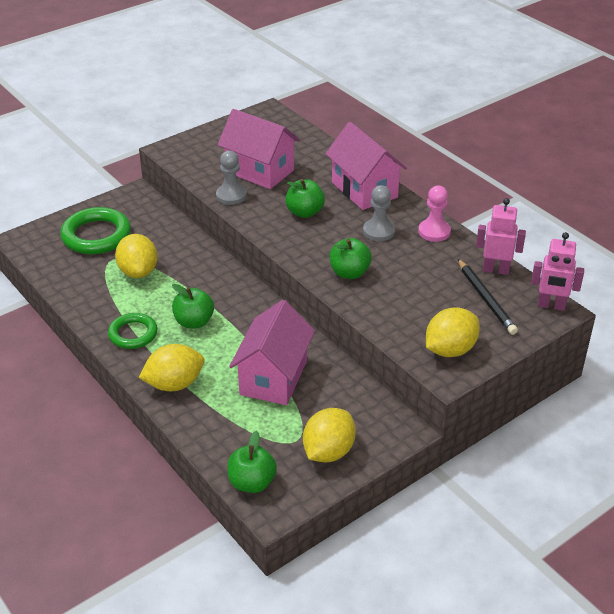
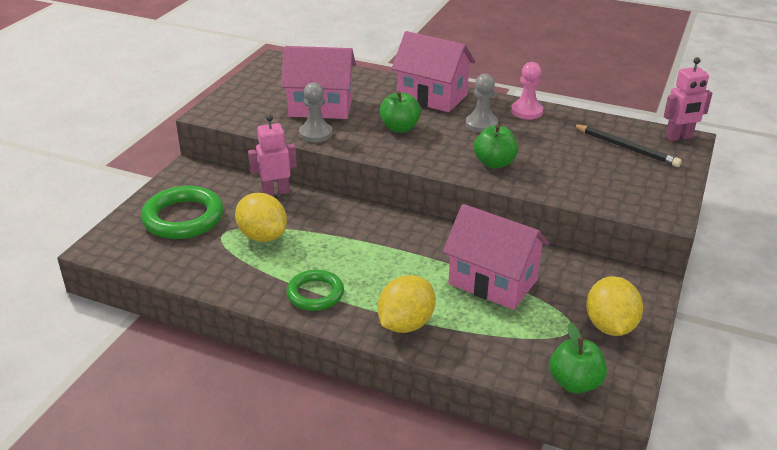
camera: 30 degrees left, 5 degrees down
green apple [172,284,214,328] -> none
pink house [229,300,315,405] -> pink house turned 45 degrees counterclockwise [443,204,549,310]
yellow lemon [426,307,480,357] -> none
pink robot [476,198,526,275] -> pink robot moved to [248,115,297,196]

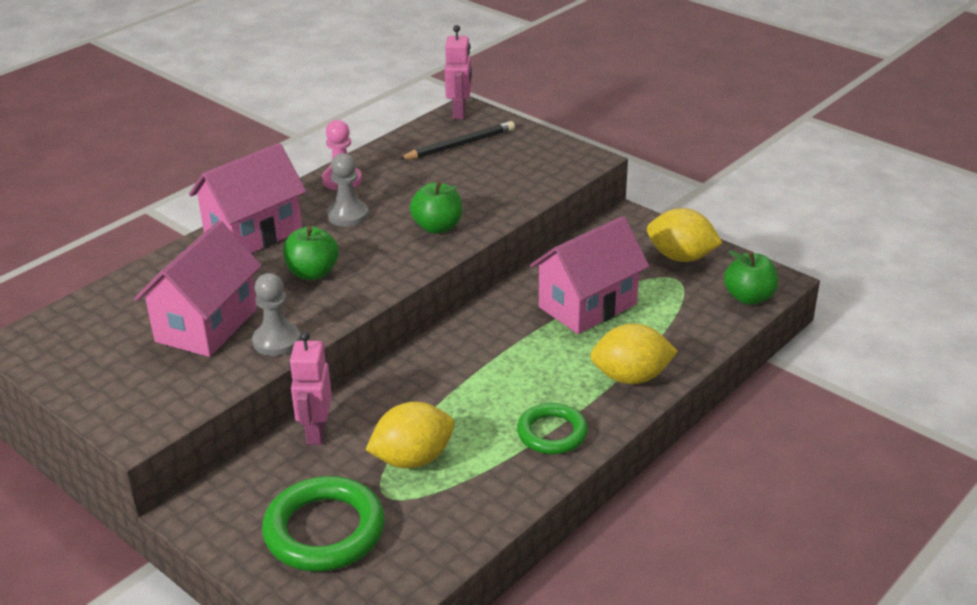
camera: 70 degrees left, 0 degrees up
yellow lemon [378,275,436,333] -> yellow lemon turned 60 degrees counterclockwise [590,323,678,384]

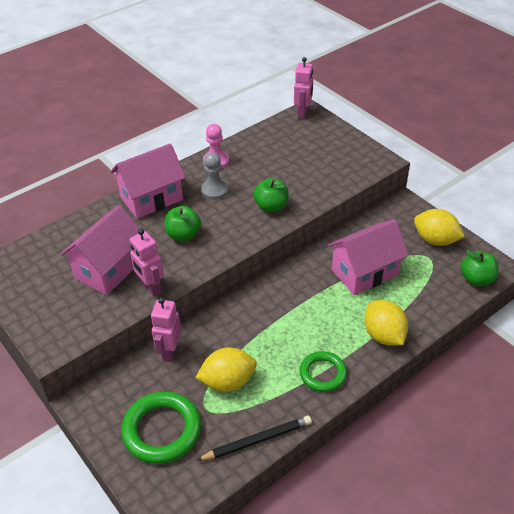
camera: 10 degrees right, 10 degrees up
grey pawn [252,273,301,356] -> pink robot [130,229,164,296]
black pencil [399,121,515,160] -> black pencil moved to [196,415,312,461]
yellow lemon [590,323,678,384] -> yellow lemon turned 60 degrees clockwise [364,300,408,346]

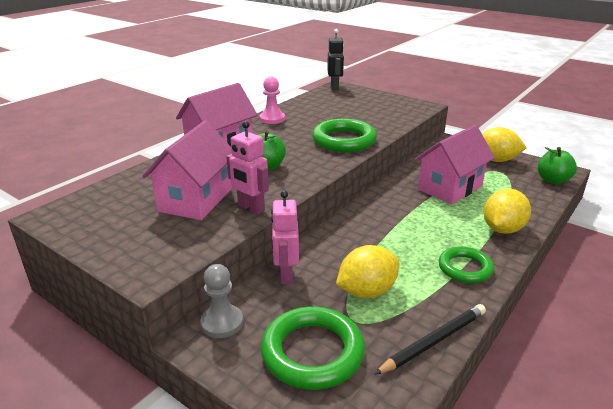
camera: 15 degrees left, 15 degrees down
grey pawn [201,152,228,200] -> grey pawn moved to [200,264,243,338]
green apple [254,178,289,212] -> green ring [312,119,377,152]
pink robot [294,57,313,119] -> black robot [327,29,344,90]
yellow lemon [364,300,408,346] -> yellow lemon turned 75 degrees clockwise [484,189,531,234]

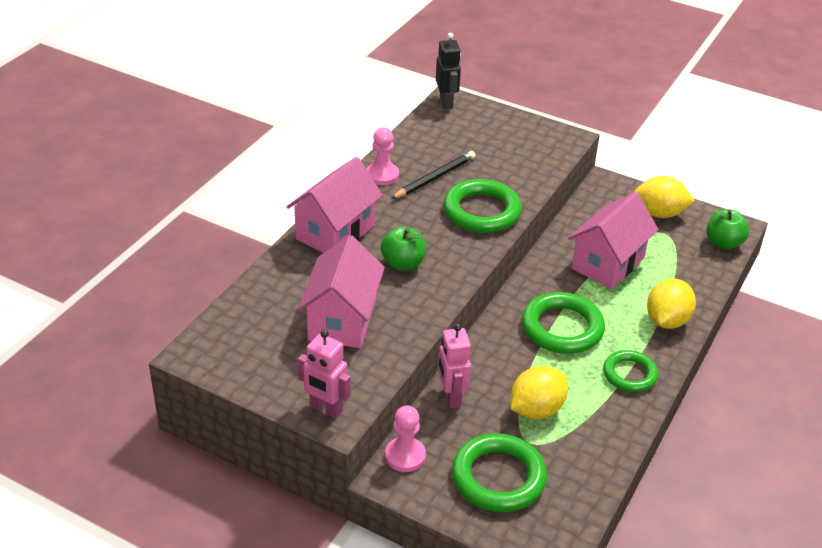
camera: 10 degrees left, 10 degrees up
grey pawn [200,264,243,338] -> pink pawn [385,406,426,472]
pink robot [226,121,269,214] -> pink robot moved to [298,330,351,418]
black pencil [374,304,486,375] -> black pencil moved to [391,151,476,199]
none -> green ring [522,292,605,354]

